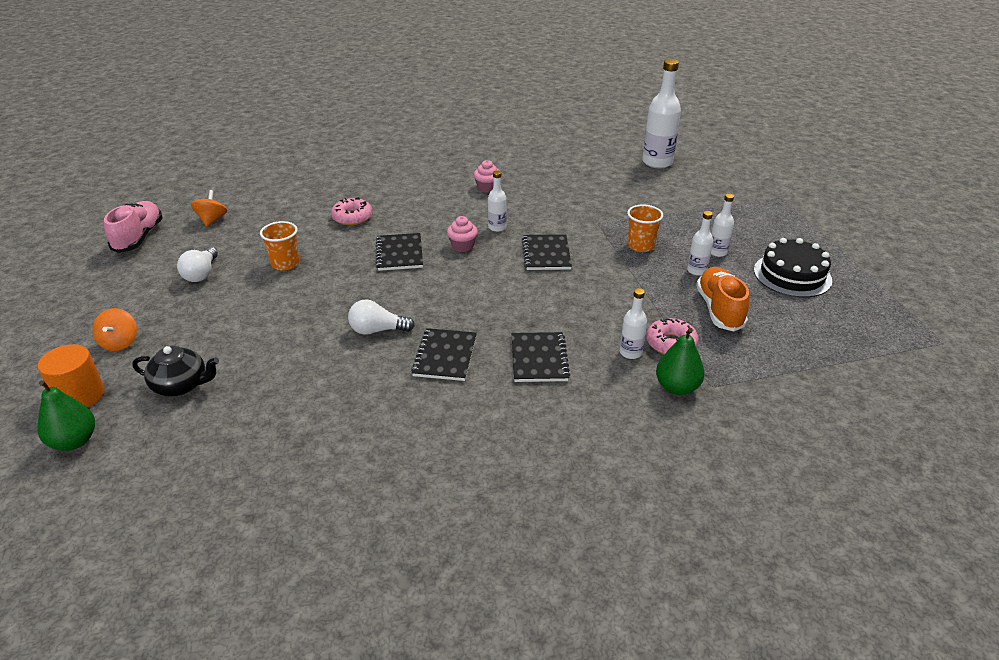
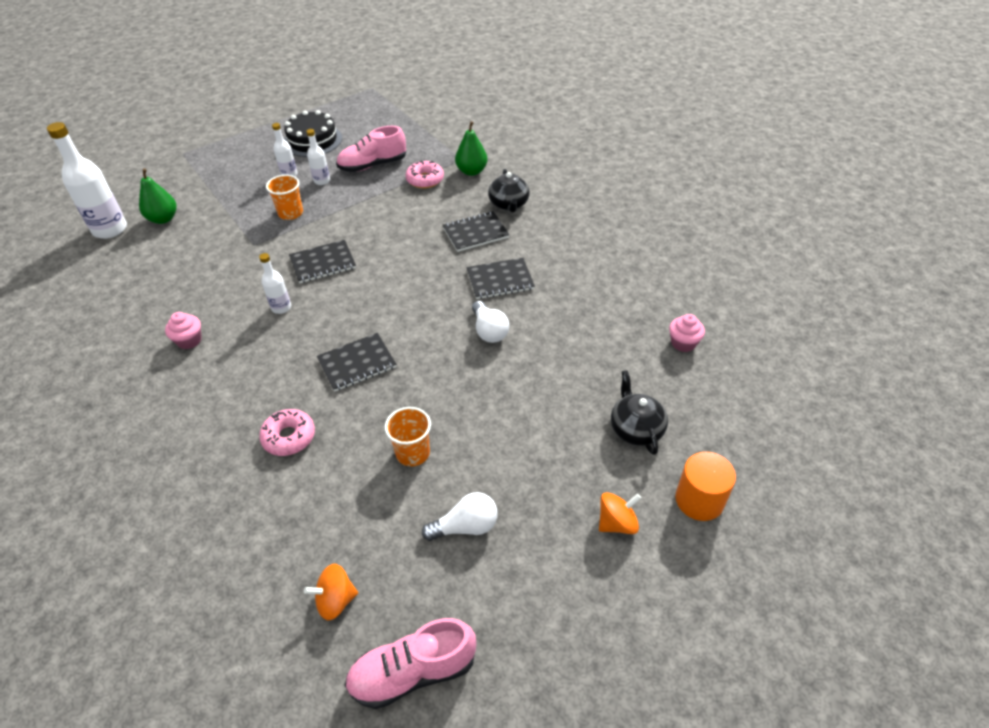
camera: 110 degrees left, 10 degrees up
green pear [37,380,95,451] -> green pear moved to [139,168,177,224]
pink cupcake [447,216,478,252] -> pink cupcake moved to [669,314,705,352]
white bottle [620,288,647,359] -> none
orange shoe [696,267,749,332] -> pink shoe [336,126,406,172]
none -> black teapot [488,169,530,212]

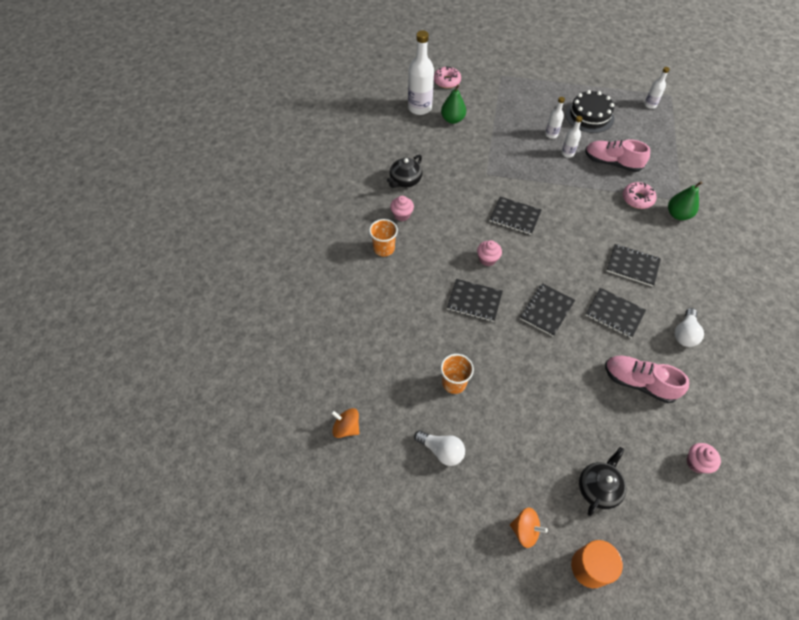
camera: 45 degrees right, 10 degrees up
white bottle [259,253,291,314] -> white bottle moved to [644,67,670,109]
pink donut [259,409,315,456] -> pink donut moved to [434,66,461,88]
orange cup [266,175,303,220] -> orange cup moved to [369,219,398,257]
pink shoe [344,618,476,709] -> pink shoe moved to [605,355,689,403]
white light bulb [472,301,509,343] -> white light bulb moved to [675,308,704,347]
black teapot [488,169,530,212] -> black teapot moved to [387,155,423,188]
none -> pink cupcake [477,240,502,266]
none -> black notebook [520,283,575,336]

